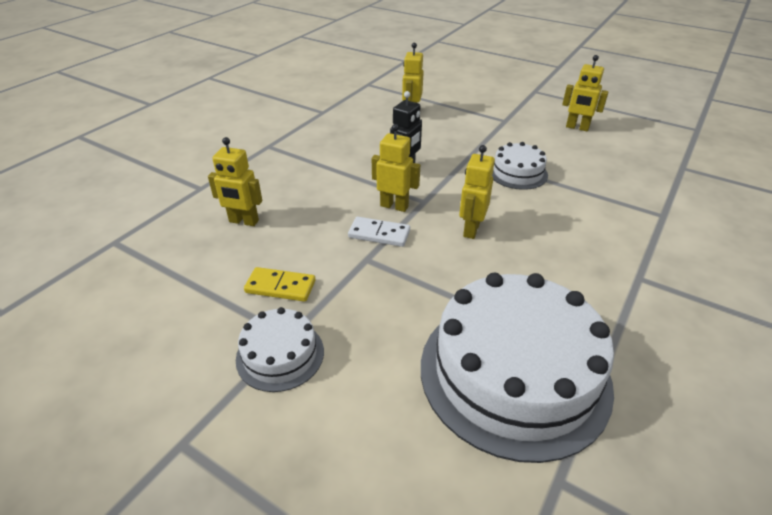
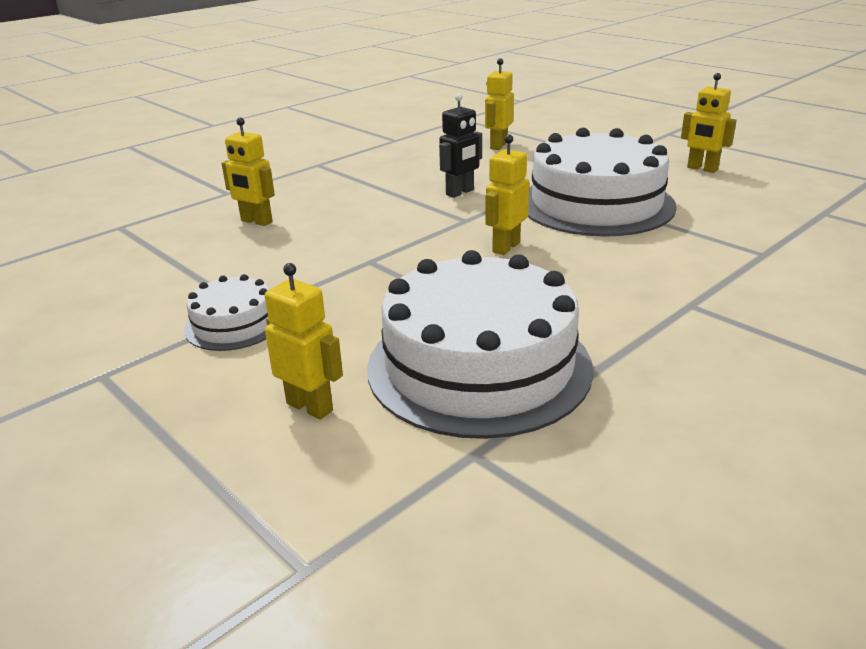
camera: 15 degrees right, 10 degrees down
yellow domino [244,267,316,302] -> none
white domino [348,217,410,247] -> none
yellow robot [372,124,420,212] -> yellow robot moved to [265,263,343,420]
white cake [492,142,548,190] -> white cake [528,128,677,237], size x2.09

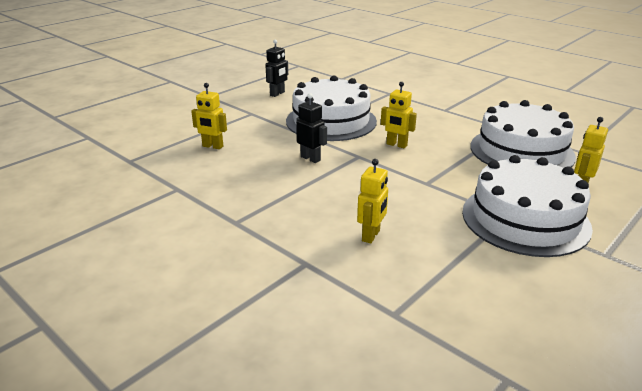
camera: 95 degrees left, 0 degrees up
white cake [184,274,270,351] -> white cake [462,155,593,257], size x2.09
yellow robot [681,73,737,173] -> black robot [265,40,288,97]

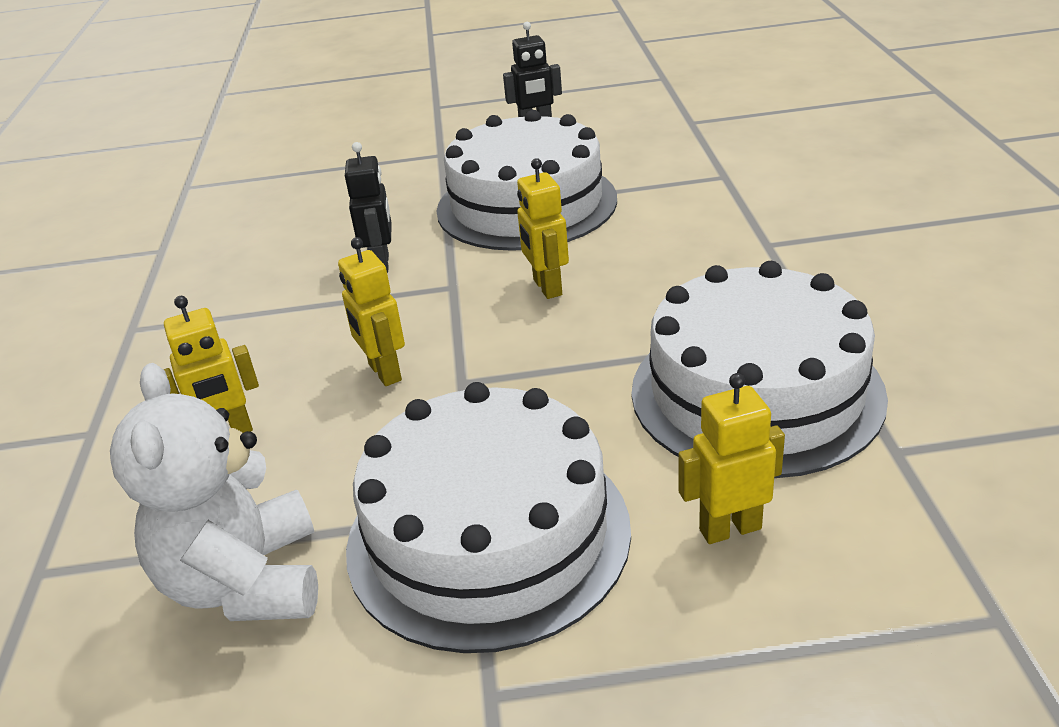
camera: 45 degrees right, 5 degrees up
yellow robot [191,83,227,149] -> yellow robot moved to [338,237,405,386]
none -> white teddy bear [110,363,318,621]

